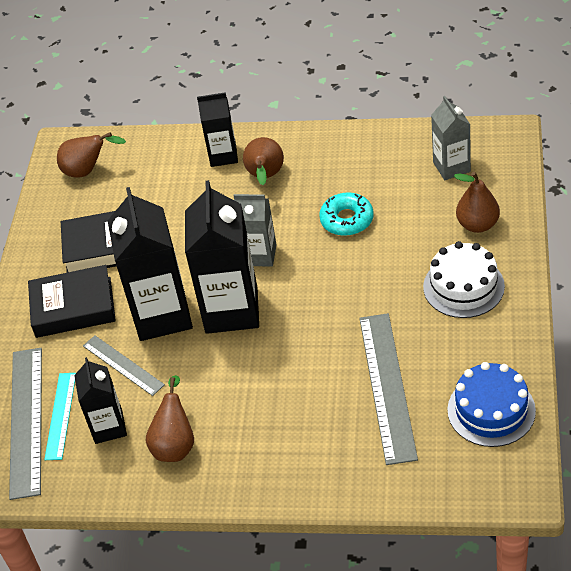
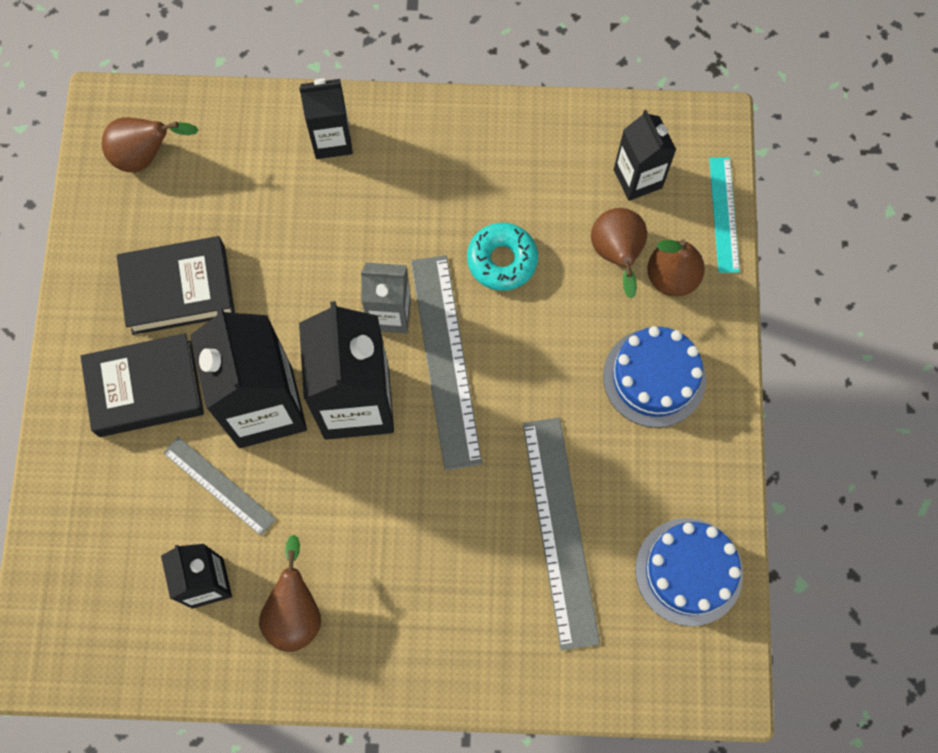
camera: 10 degrees left, 25 degrees up
grey ruler [9,348,42,500] -> grey ruler moved to [411,255,482,470]
turquoise ruler [44,373,76,460] -> turquoise ruler moved to [709,157,740,273]
brown pear [243,137,284,185] -> brown pear moved to [591,208,647,299]
white cake [423,241,505,318] -> blue cake [603,326,706,428]
grey carton [431,96,471,180] -> black carton [614,110,676,201]

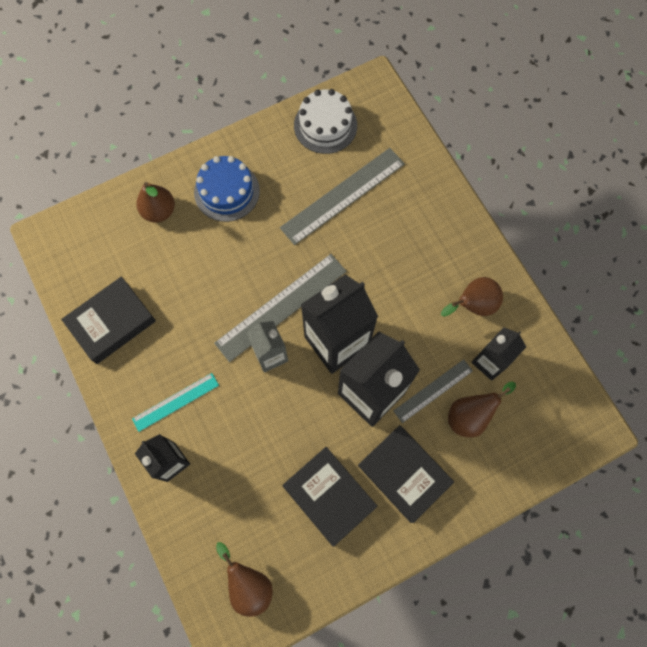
camera: 120 degrees left, 0 degrees up
grey ruler [163,437,276,536] -> grey ruler turned 45 degrees clockwise [393,359,473,423]
turquoise donut [467,223,538,291] -> none
brown pear [591,208,647,299] -> brown pear moved to [448,381,516,437]
black carton [614,110,676,201] -> none
blue cake [635,518,743,626] -> white cake [294,89,357,154]
turquoise ruler [709,157,740,273] -> turquoise ruler moved to [132,373,219,432]
none -> black book [61,277,156,364]

